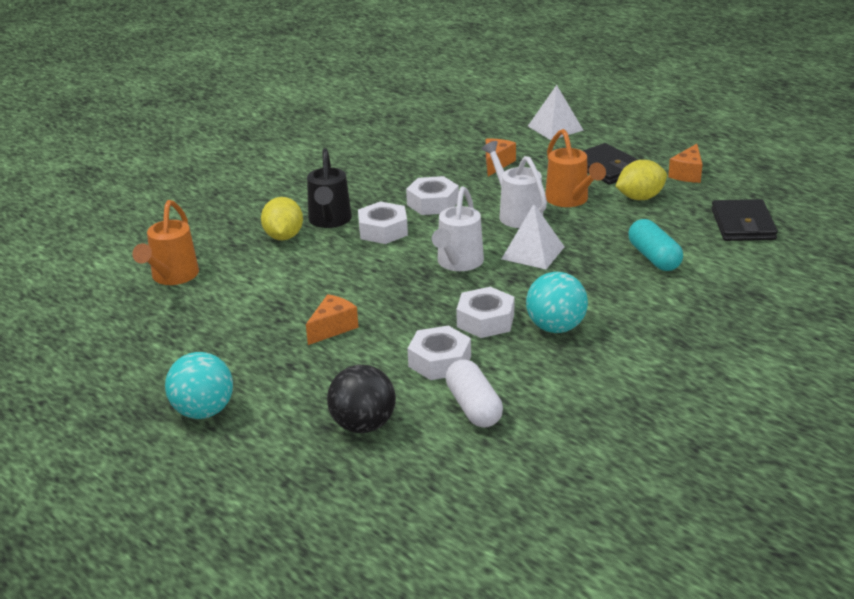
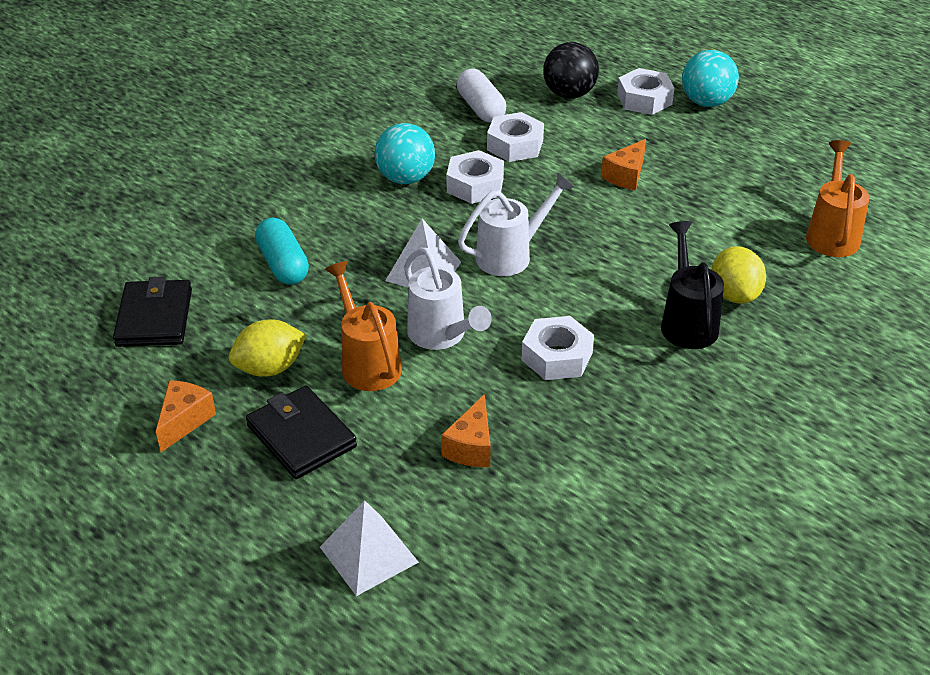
camera: 175 degrees right, 10 degrees up
white nut [358,201,408,244] -> white nut moved to [617,68,674,115]
white watering can [432,186,484,271] -> white watering can turned 45 degrees clockwise [458,173,574,276]

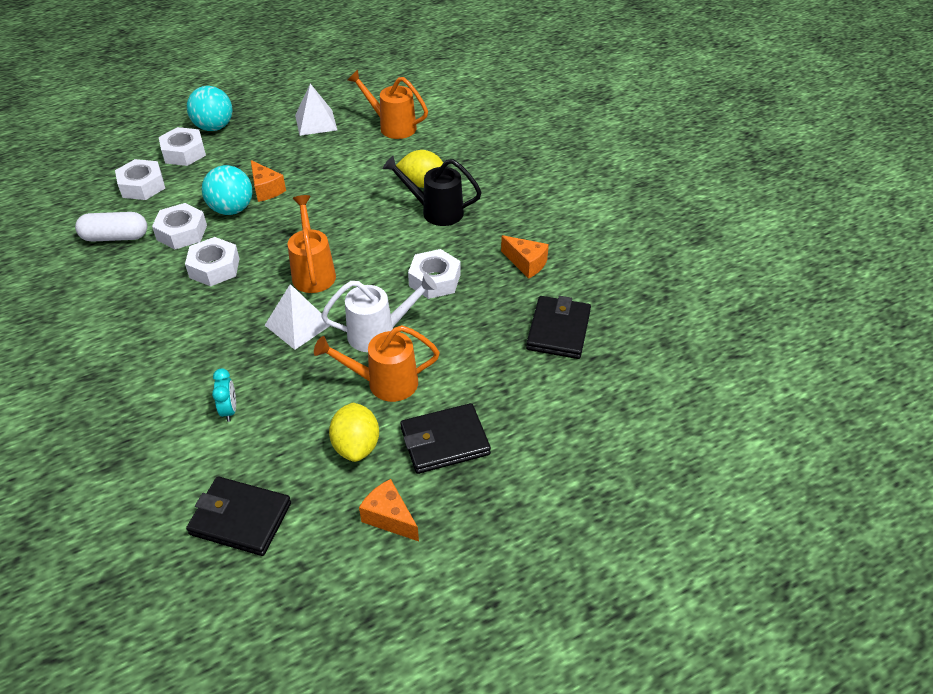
camera: 70 degrees left, 5 degrees up
turquoise capsule [255,218,309,285] -> turquoise clock [212,368,236,422]
white pyramid [320,500,419,596] -> white pyramid moved to [295,84,337,136]
turquoise ball [374,123,435,184] -> turquoise ball moved to [202,165,253,215]
orange cheese [441,394,491,467] -> orange cheese moved to [501,235,549,279]
white watering can [458,173,574,276] -> orange watering can [288,195,336,293]
black ball [543,42,599,99] -> white nut [115,159,165,200]
none -> black wallet [526,296,591,359]

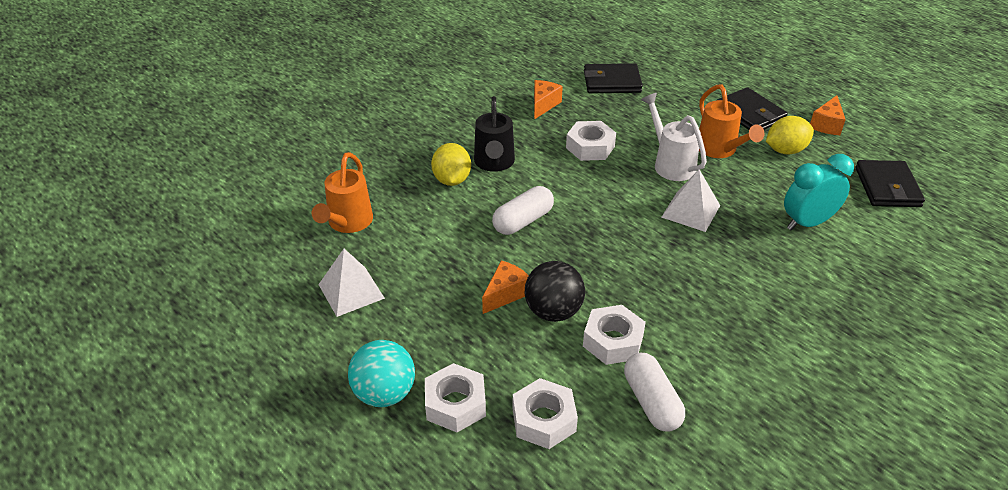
camera: 105 degrees left, 5 degrees down
white nut [185,237,240,286] -> none
turquoise ball [202,165,253,215] -> black ball [525,261,585,322]
turquoise clock [212,368,236,422] -> turquoise clock [784,154,854,230], size x1.85
orange watering can [288,195,336,293] -> none
none -> white capsule [492,186,554,235]

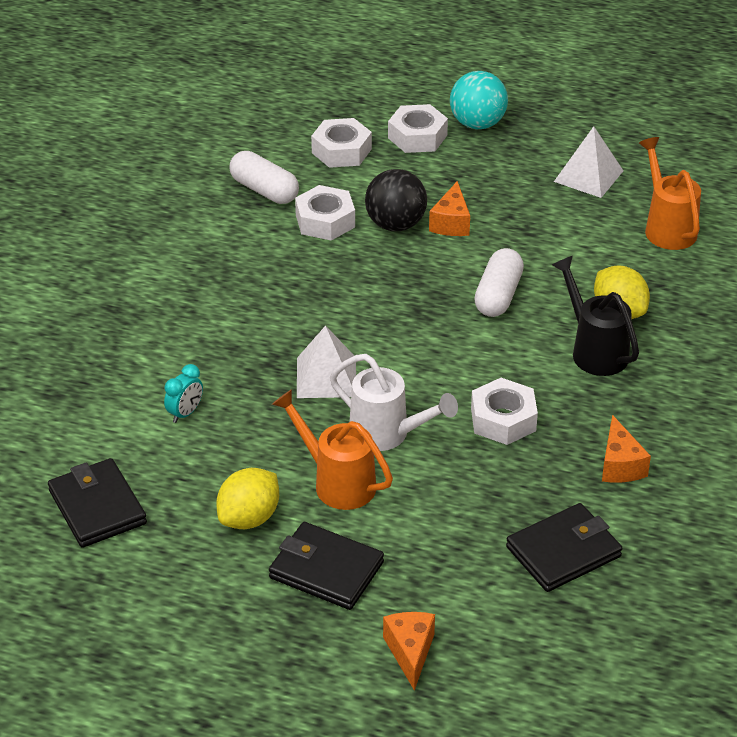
camera: 150 degrees right, 0 degrees up
turquoise clock [784,154,854,230] -> turquoise clock [164,364,203,423], size x0.54
orange cheese [810,95,846,135] -> orange cheese moved to [383,612,435,691]

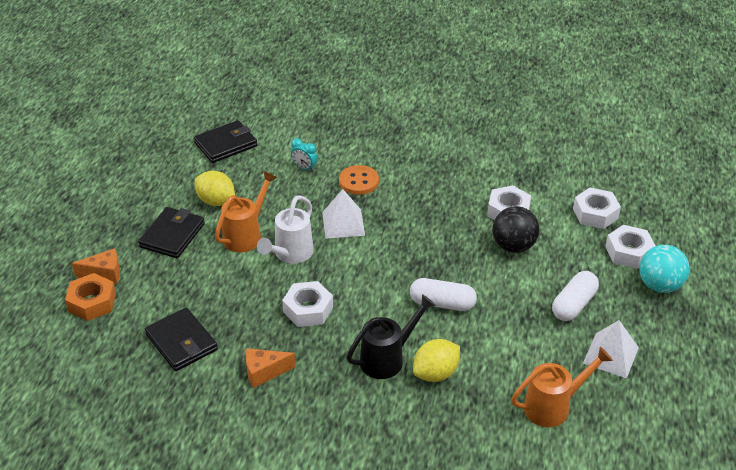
camera: 85 degrees right, 0 degrees up
white capsule [230,151,299,204] -> white capsule moved to [552,271,599,321]
orange cheese [429,181,470,236] -> none
none -> orange nut [65,273,116,321]
none -> orange button [339,165,379,195]

